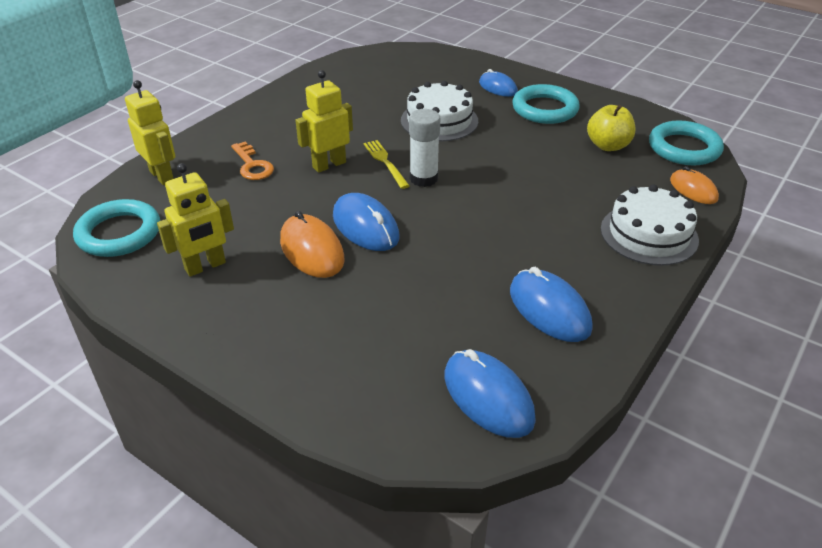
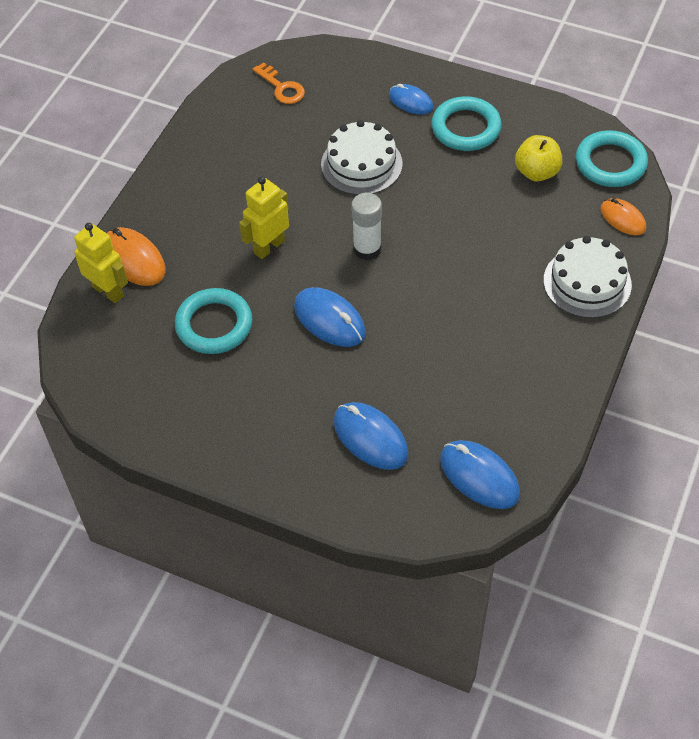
camera: 10 degrees left, 15 degrees up
turquoise ring [73,199,160,257] -> turquoise ring moved to [175,288,252,354]
yellow robot [157,163,234,277] -> none
orange key [231,141,274,180] -> orange key moved to [253,62,305,104]
orange mouse [280,211,345,278] -> orange mouse moved to [107,227,166,286]
yellow fork [364,140,409,189] -> none
blue mouse [510,267,593,342] -> blue mouse moved to [334,402,409,470]

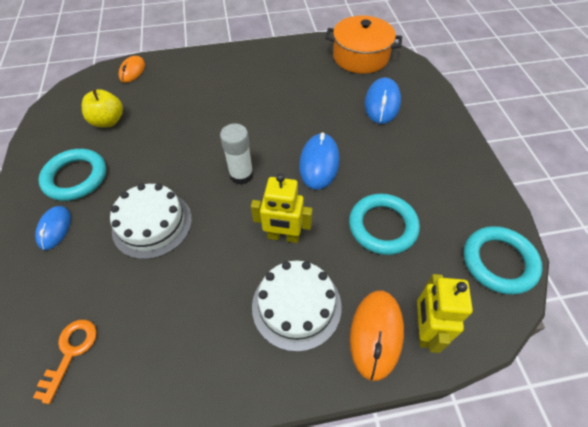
camera: 125 degrees left, 0 degrees up
blue mouse [440,440,520,509] -> orange pot [325,16,402,74]
white cake [544,236,632,318] -> white cake moved to [252,261,342,352]
turquoise ring [576,130,648,187] -> turquoise ring moved to [464,226,543,295]

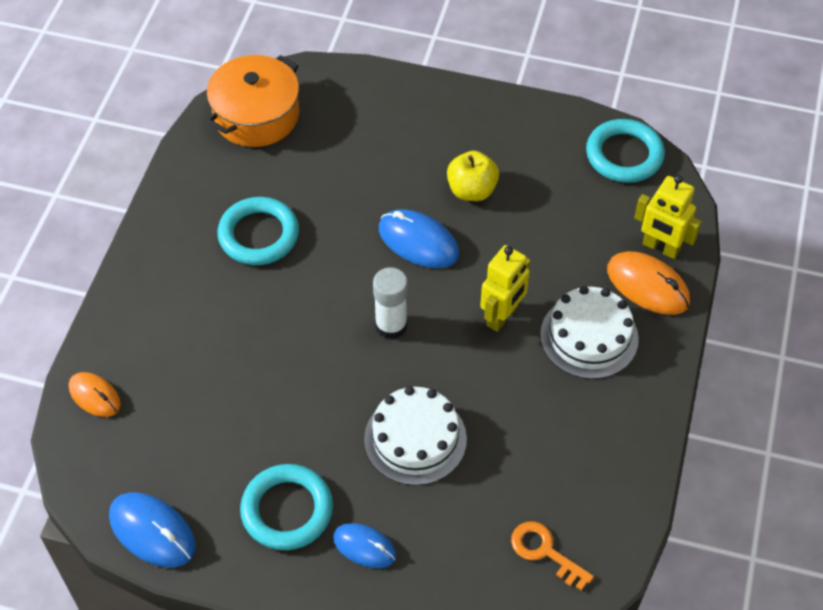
camera: 65 degrees left, 0 degrees up
yellow apple [82,89,123,128] -> yellow apple moved to [447,151,499,201]
turquoise ring [349,193,420,255] -> turquoise ring moved to [217,197,299,265]
blue mouse [365,78,401,124] -> blue mouse moved to [109,492,196,567]

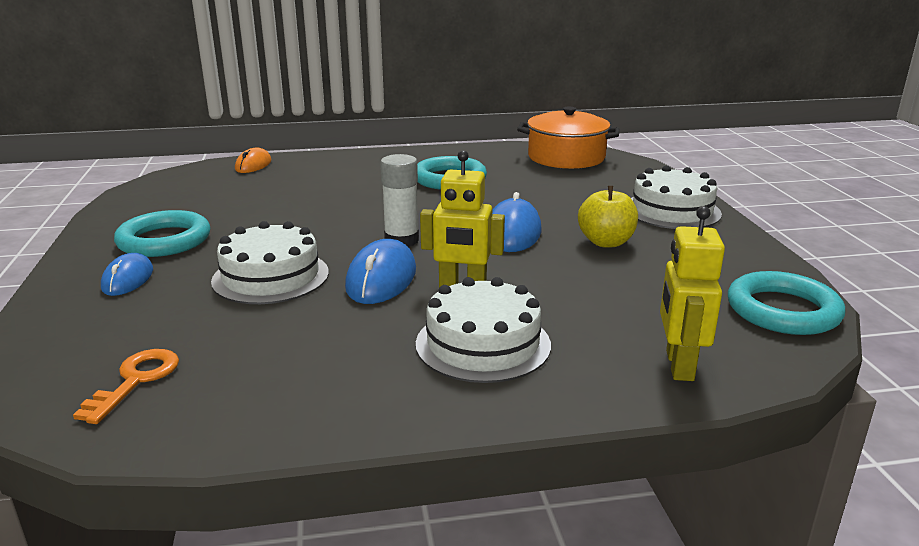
camera: 65 degrees right, 30 degrees down
blue mouse [109,492,196,567] -> blue mouse moved to [345,239,416,304]
orange mouse [607,251,690,315] -> none
none -> white cake [631,165,722,229]

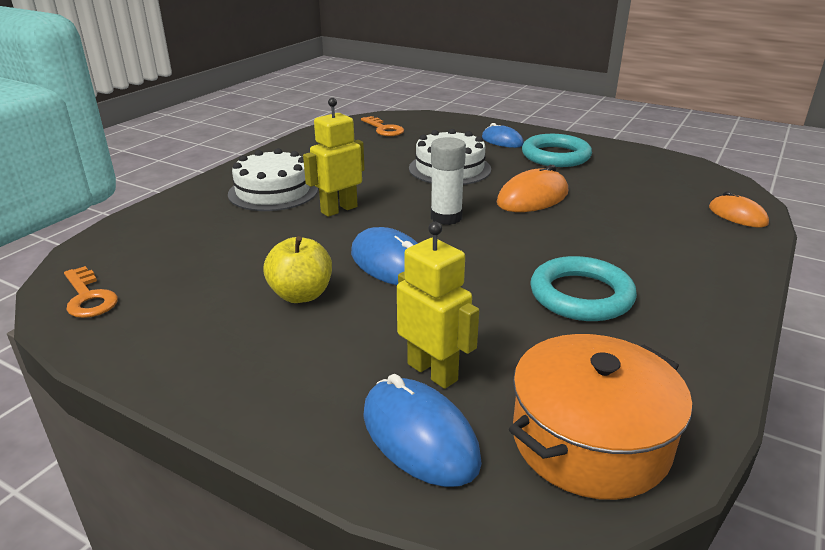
camera: 130 degrees right, 5 degrees up
blue mouse [345,239,416,304] -> blue mouse moved to [363,374,482,487]
white cake [631,165,722,229] -> none
yellow robot [660,206,725,381] -> yellow robot moved to [397,222,479,389]
turquoise ring [728,271,845,335] -> orange key [64,266,118,318]
none -> orange mouse [496,165,568,212]

